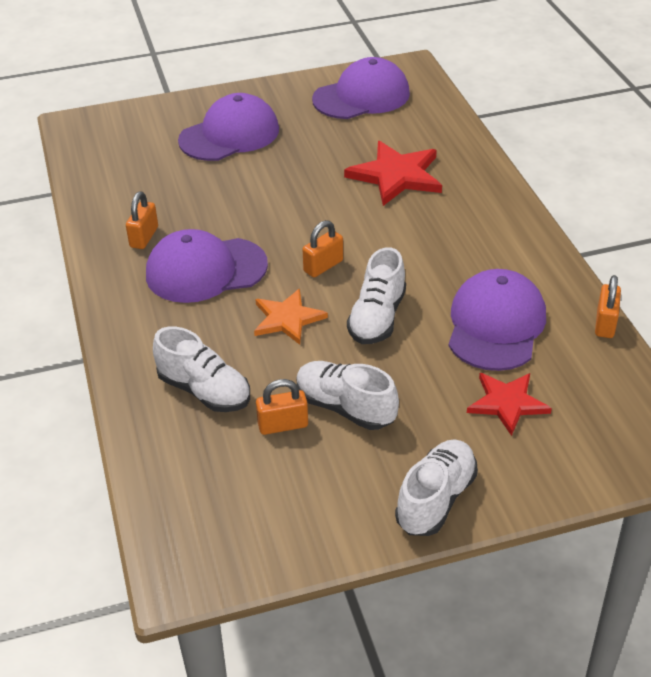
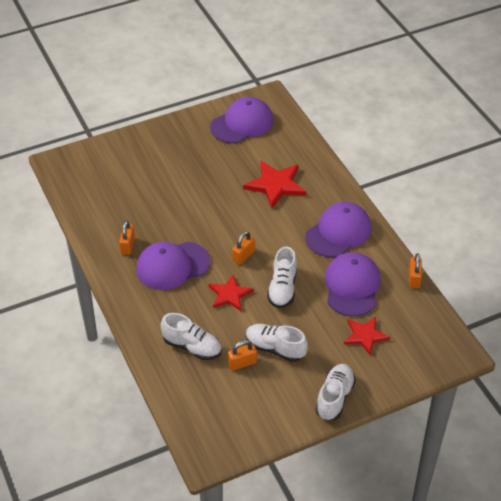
camera: 10 degrees left, 5 degrees up
purple cap [178,93,279,161] -> purple cap moved to [305,202,372,257]
orange star [254,289,328,345] -> red star [209,274,254,311]

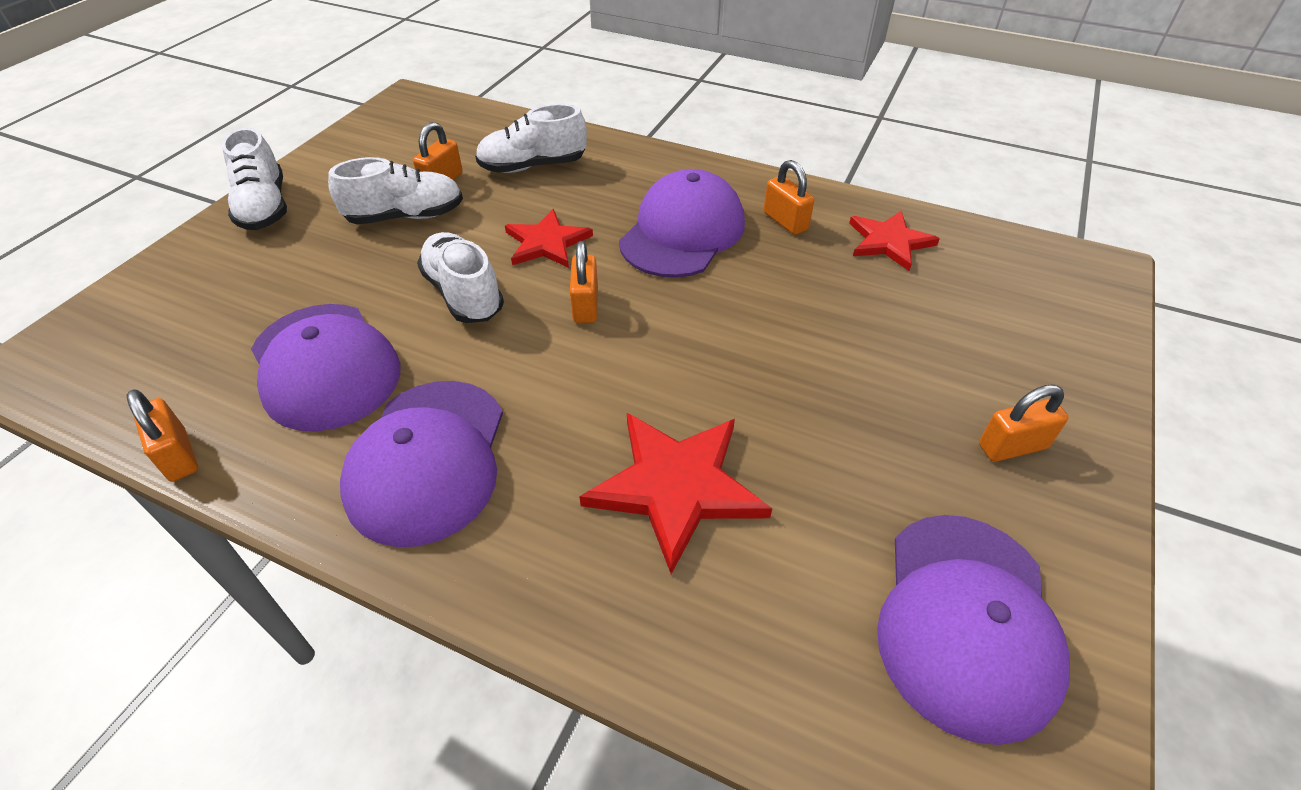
camera: 140 degrees right, 0 degrees up
red star [344,317,390,355] -> red star moved to [849,211,940,271]
none -> orange padlock [979,384,1069,462]

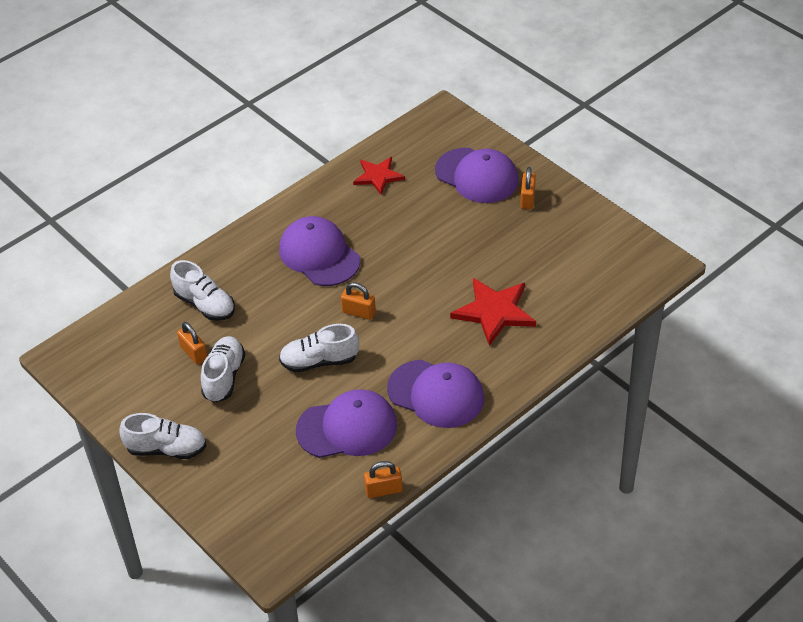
camera: 65 degrees left, 0 degrees up
white shoe [475,104,587,173] -> white shoe turned 60 degrees counterclockwise [170,260,235,321]
red star [505,209,593,268] -> none
orange padlock [764,160,814,235] -> none
purple cap [877,515,1070,745] -> purple cap moved to [435,148,519,203]

